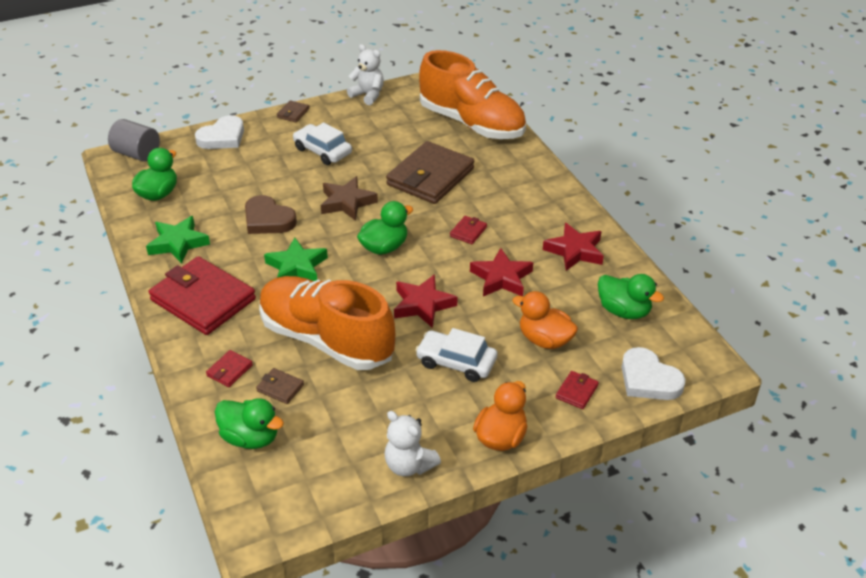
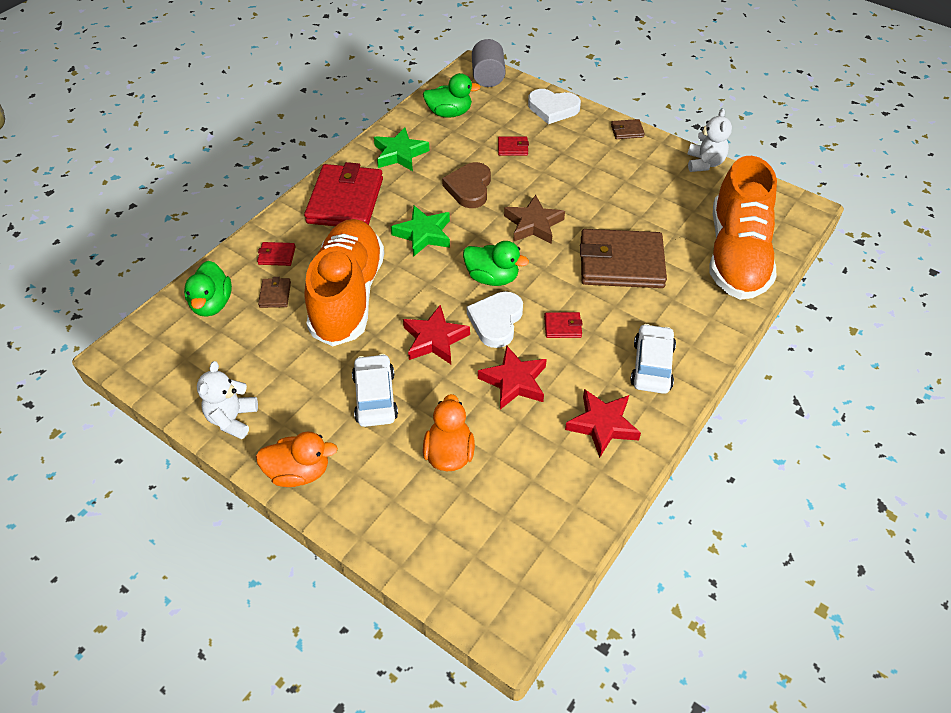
camera: 60 degrees right, 10 degrees up
white car [293,122,352,165] -> white car moved to [630,324,676,394]
red wallet [556,371,599,409] -> red wallet moved to [498,137,529,156]
green duck [598,274,664,319] -> none
white heart [622,347,686,400] -> white heart moved to [467,291,523,348]

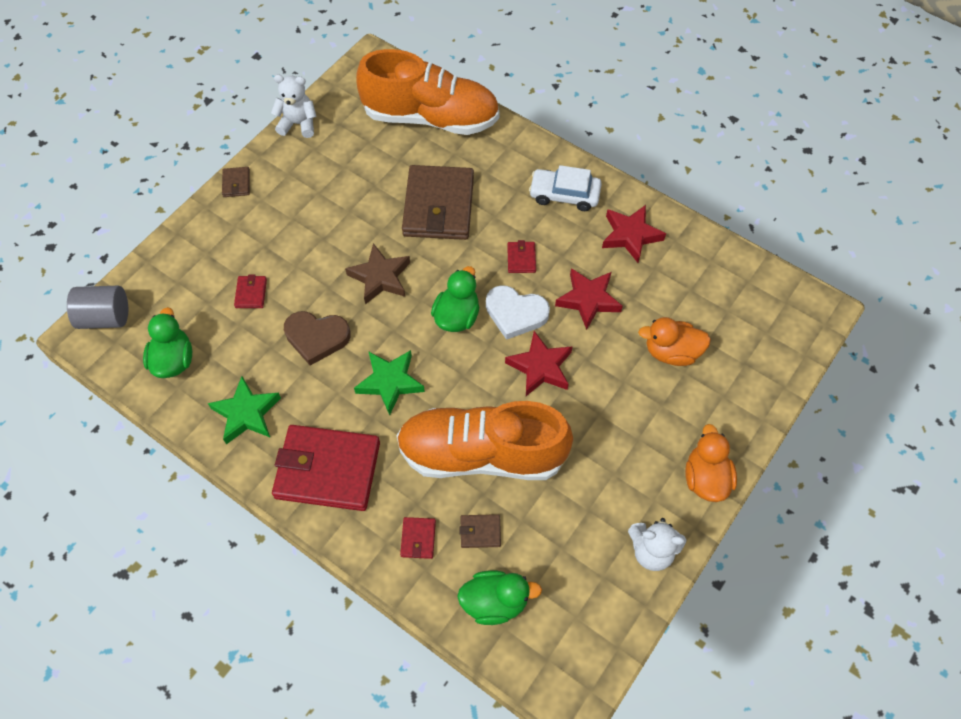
camera: 90 degrees left, 10 degrees up
white car [352,354,398,427] -> none
white heart [528,89,581,124] -> none

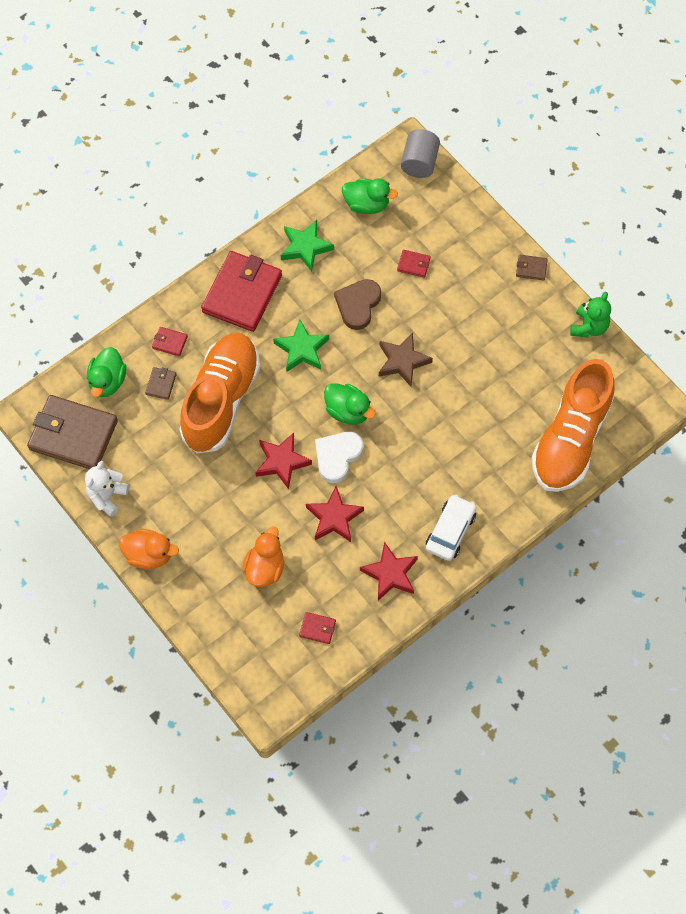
camera: 105 degrees right, 5 degrees up
white teddy bear [271,74,317,138] -> green teddy bear [570,292,611,338]
brown wallet [402,165,474,240] -> brown wallet moved to [27,395,118,469]
red wallet [507,240,536,273] -> red wallet moved to [299,612,336,644]

